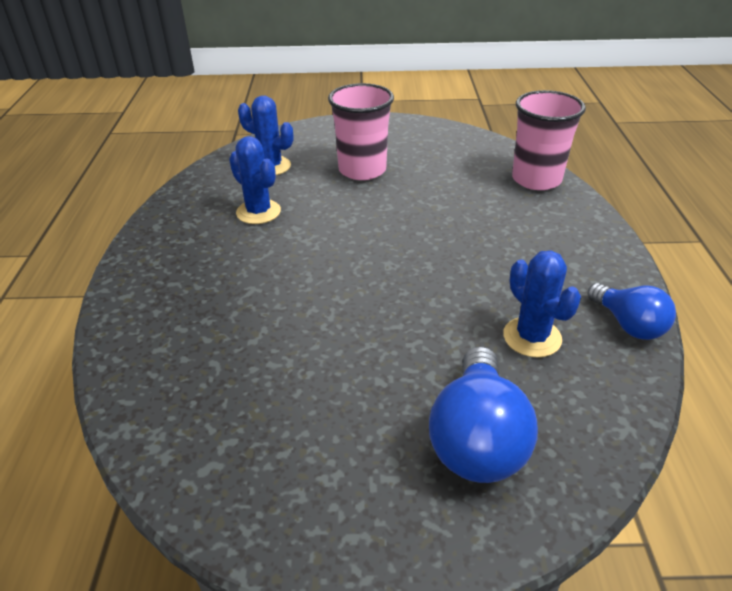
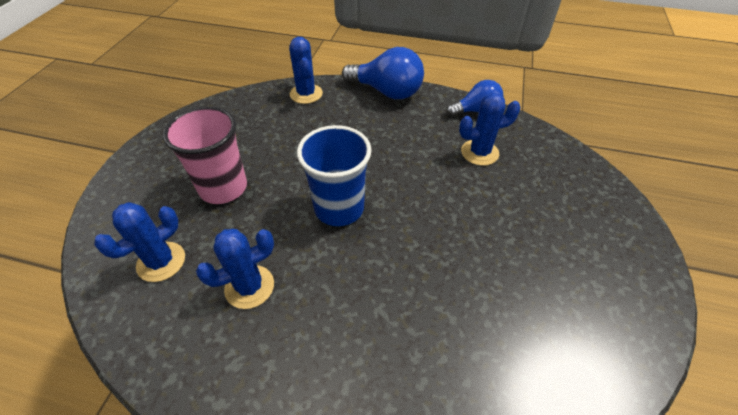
camera: 75 degrees left, 10 degrees up
blue light bulb [429,346,538,483] -> blue light bulb moved to [342,47,424,99]
pink cup [512,90,586,190] -> blue cactus [289,37,323,104]
none -> blue cup [297,125,372,226]

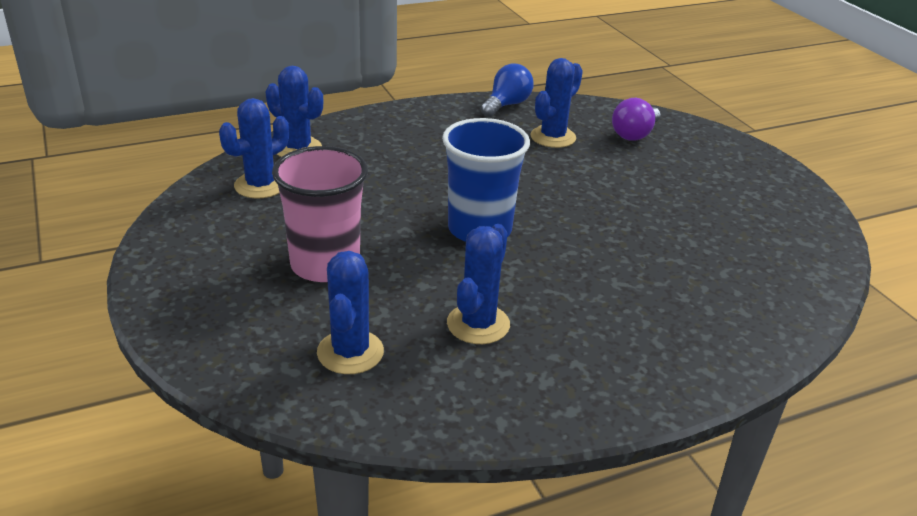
camera: 40 degrees left, 15 degrees down
blue light bulb [342,47,424,99] -> none
none -> blue cactus [219,98,289,199]
none -> purple light bulb [612,98,660,141]

